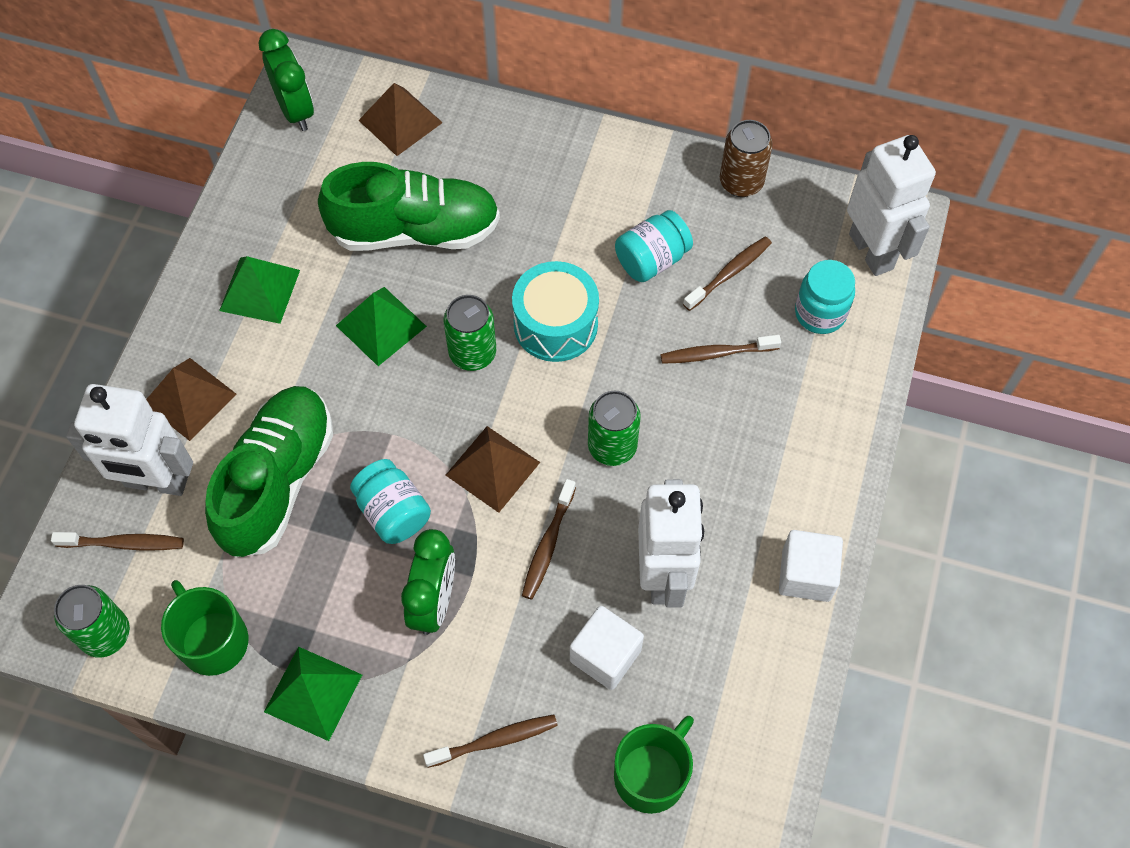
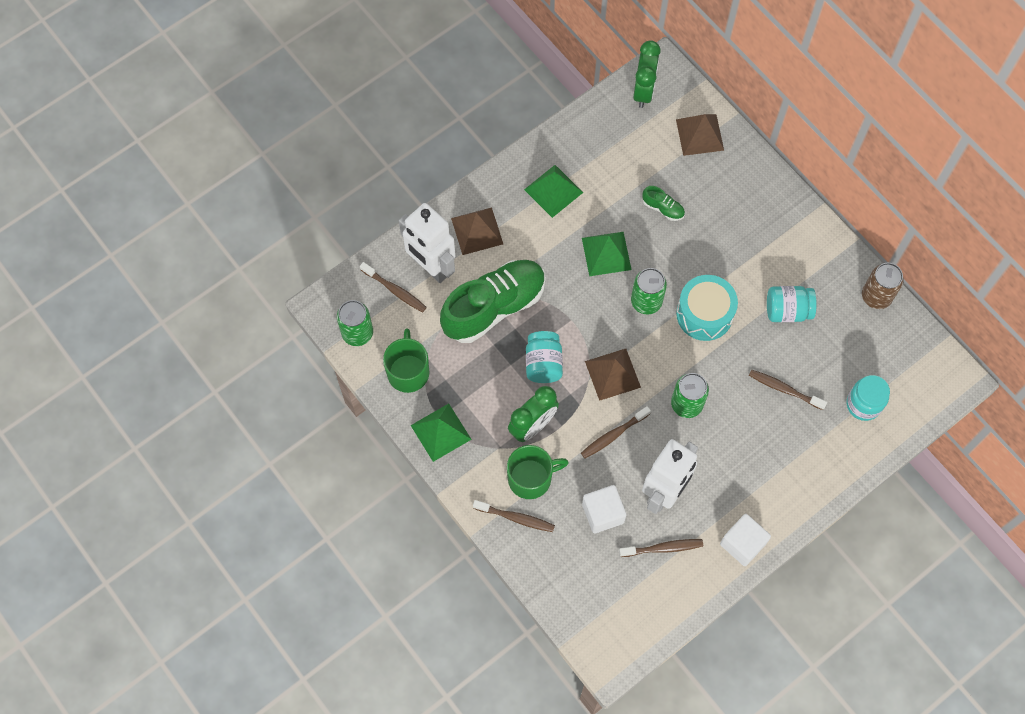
camera: 35 degrees right, 5 degrees up
green shoe [318,162,500,251] -> green shoe [642,186,685,221], size x0.40
green mug [614,716,694,814] -> green mug moved to [507,445,569,499]
brown toothbrush [683,237,772,311] -> brown toothbrush moved to [619,539,703,557]
white robot [847,135,936,276] -> none

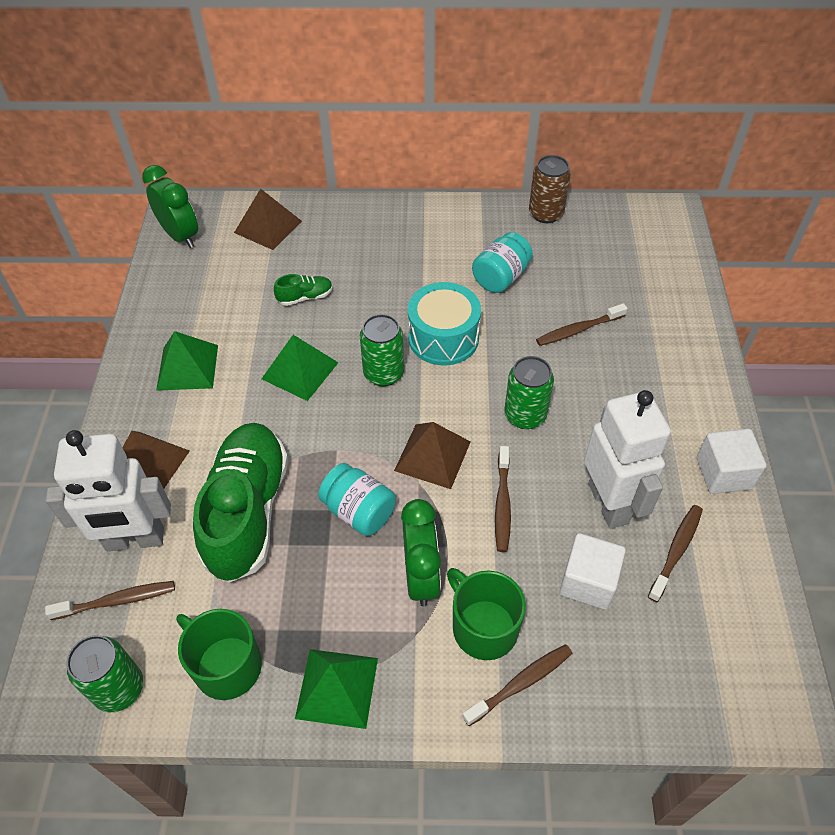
camera: 50 degrees left, 15 degrees down
green mug [507,445,569,499] -> green mug turned 60 degrees counterclockwise [447,568,526,660]
turquoise jar [847,375,890,421] -> none

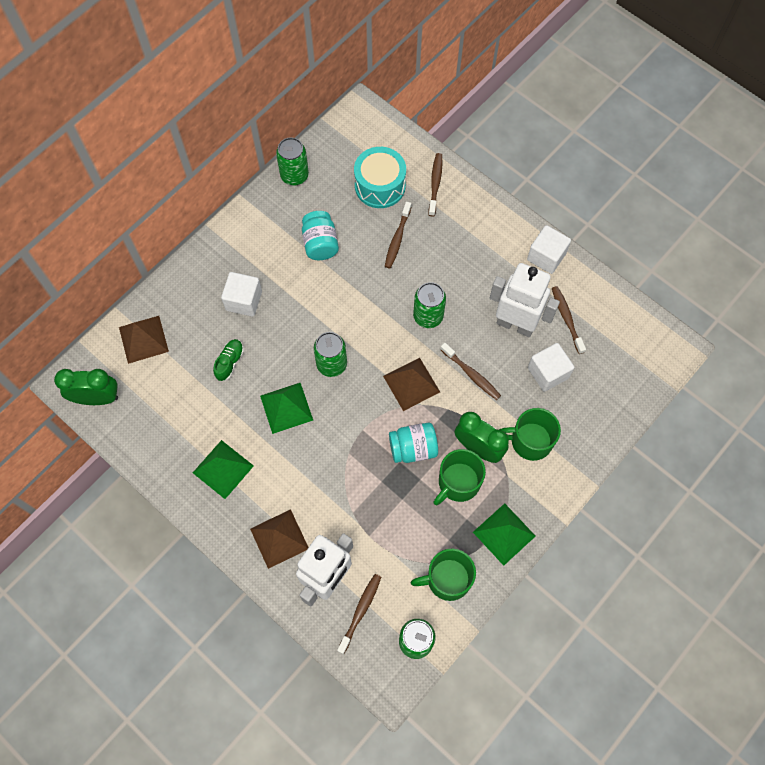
camera: 50 degrees left, 15 degrees up
green shoe [193,423,288,583] -> none
turquoise drum [408,282,481,366] -> turquoise drum moved to [354,147,406,208]
brown toothbrush [462,644,573,726] -> brown toothbrush moved to [429,153,442,217]
brown can [529,155,571,223] -> green can [276,137,309,186]
none -> white cube [221,272,262,317]
none -> green mug [434,449,486,505]

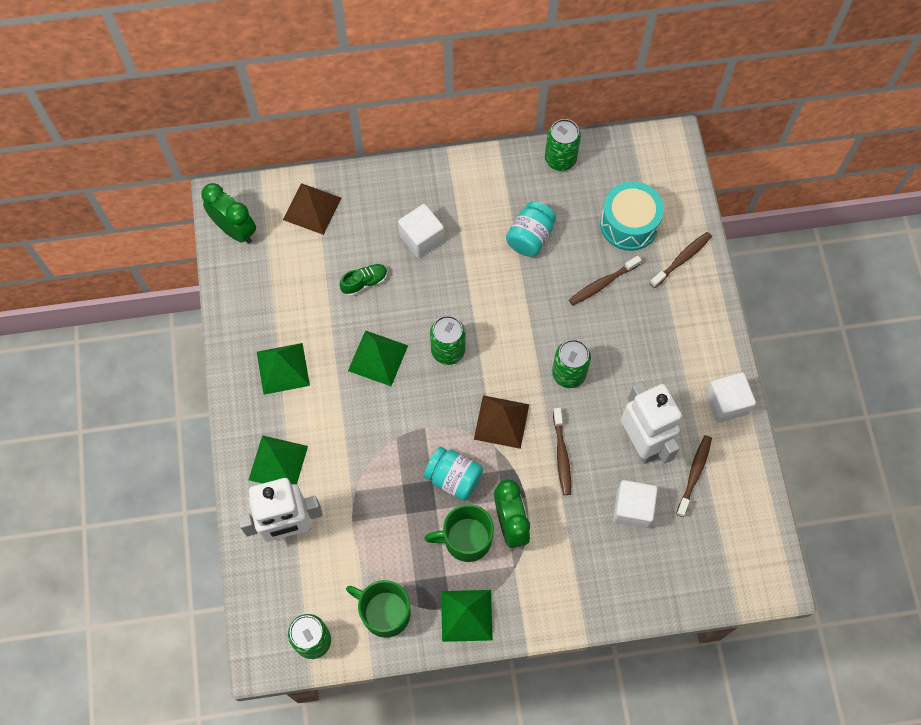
camera: 40 degrees right, 0 degrees up
brown pyramid [250,509,309,569] -> green pyramid [249,435,308,485]
brown toothbrush [337,574,381,654] -> none
green mug [499,408,561,461] -> none

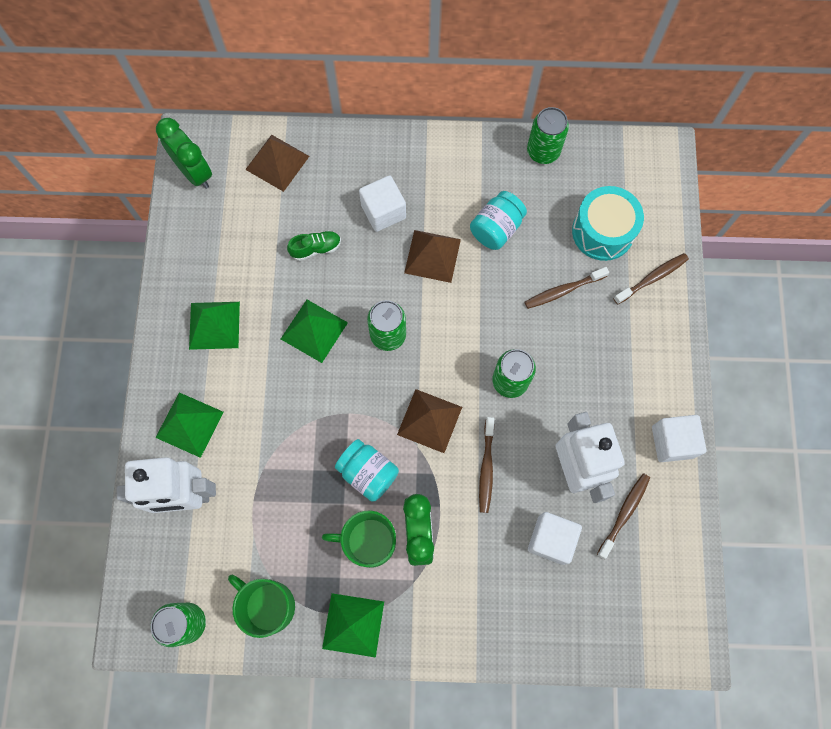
camera: 10 degrees right, 5 degrees up
none -> brown pyramid [404,230,461,283]

